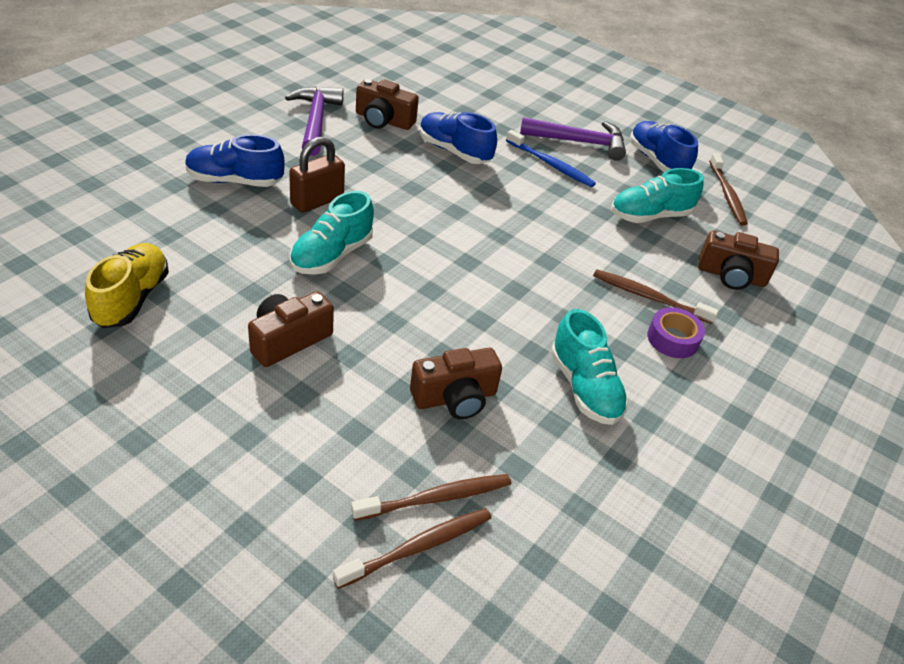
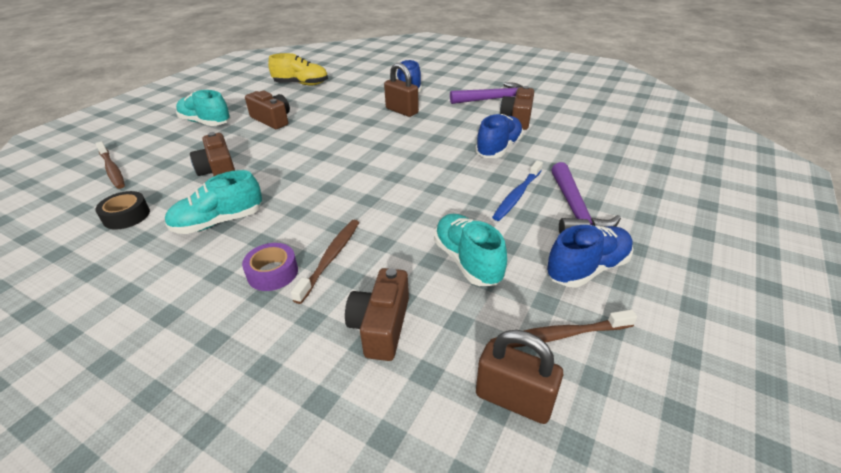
camera: 90 degrees right, 5 degrees down
turquoise shoe [290,191,374,275] -> turquoise shoe moved to [176,90,231,126]
brown toothbrush [351,474,511,521] -> none
none -> black tape [95,191,150,230]
none -> brown padlock [476,330,563,424]

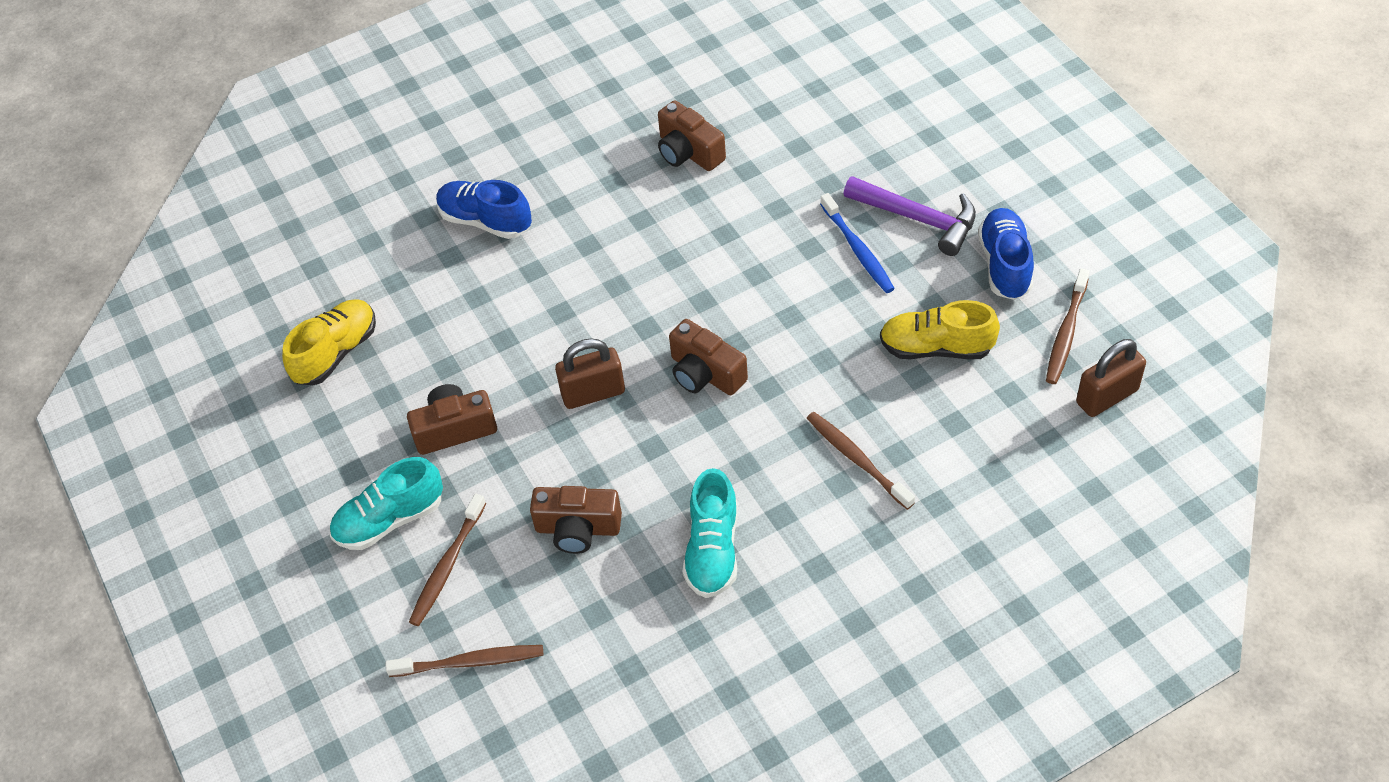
camera: 55 degrees left, 15 degrees up
black tape [95,191,150,230] -> none
purple tape [242,243,298,291] -> none
brown camera [345,268,409,361] -> brown camera moved to [669,319,748,395]
brown padlock [384,63,419,117] -> brown padlock moved to [555,338,625,409]
turquoise shoe [434,214,507,286] -> yellow shoe [880,300,1000,359]
purple hammer [450,82,523,104] -> none
blue shoe [475,114,524,158] -> none
none -> brown toothbrush [409,494,486,626]

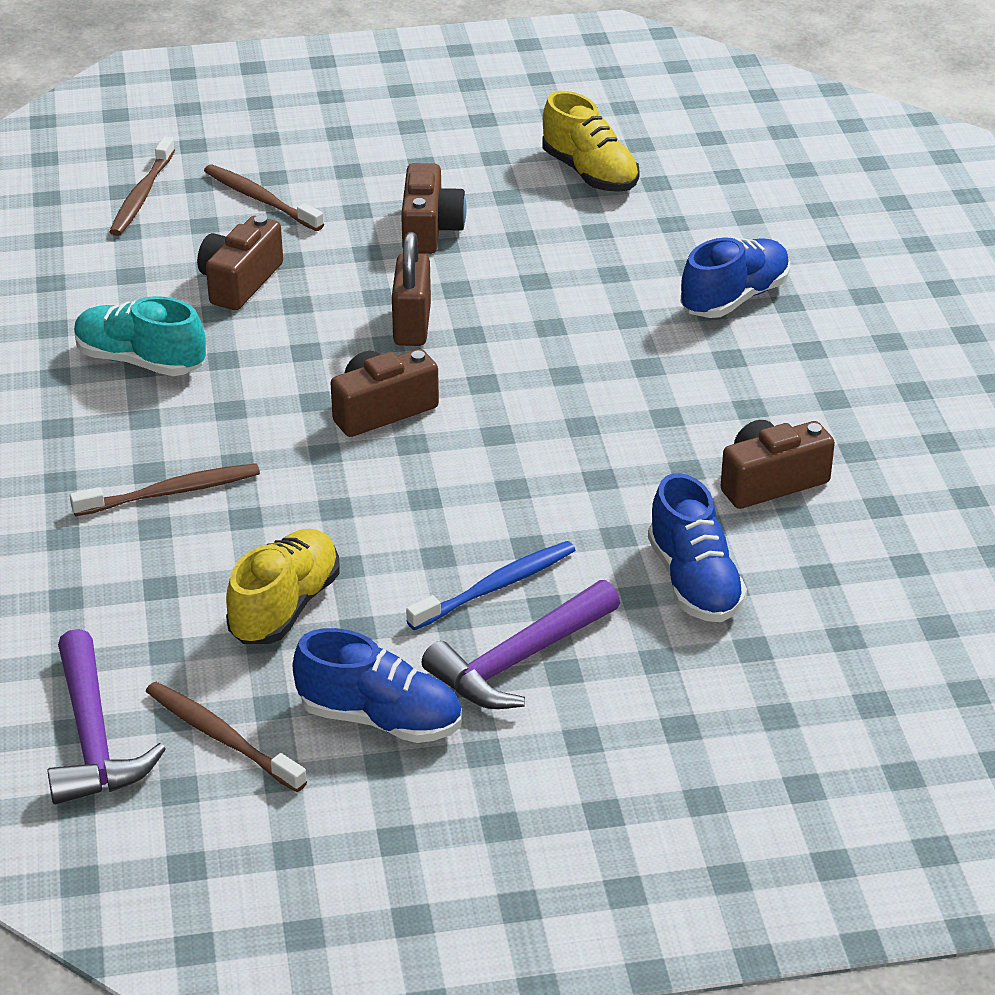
camera: 105 degrees right, 15 degrees down
turquoise shoe [330,457,443,550] -> none
blue toothbrush [820,193,895,293] -> blue toothbrush turned 150 degrees clockwise [406,541,575,630]
brown padlock [1076,339,1146,417] -> purple hammer [47,629,166,804]
none -> blue shoe [648,473,747,622]

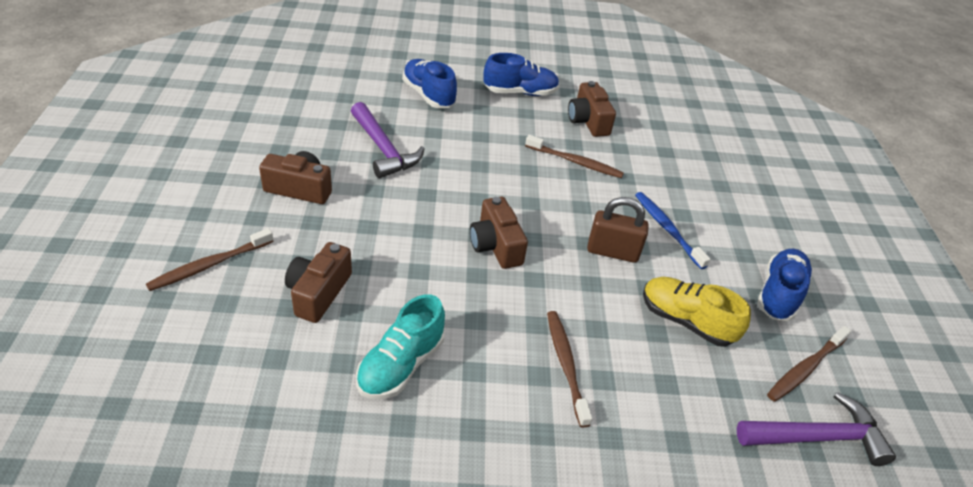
camera: 85 degrees left, 5 degrees up
brown toothbrush [109,136,175,236] -> brown toothbrush moved to [525,135,624,178]
brown camera [197,215,283,310] -> brown camera turned 75 degrees clockwise [285,242,352,323]
brown padlock [392,232,431,346] -> brown padlock moved to [587,197,649,263]
purple hammer [421,580,620,709] -> purple hammer moved to [351,102,425,178]
yellow shoe [543,91,640,192] -> none
blue shoe [648,473,747,622] -> blue shoe moved to [483,53,560,96]

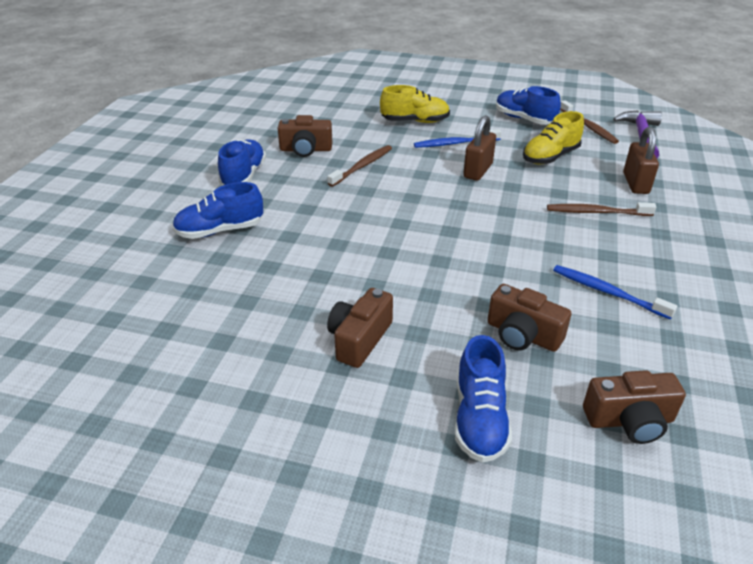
camera: 70 degrees left, 5 degrees down
brown toothbrush [146,228,274,291] -> blue shoe [455,335,512,463]
purple hammer [351,102,425,178] -> none
turquoise shoe [356,294,445,399] -> blue toothbrush [553,265,677,320]
brown camera [470,197,528,269] -> brown camera moved to [583,370,686,444]
none -> yellow shoe [380,85,450,123]
none -> brown padlock [623,127,659,194]

